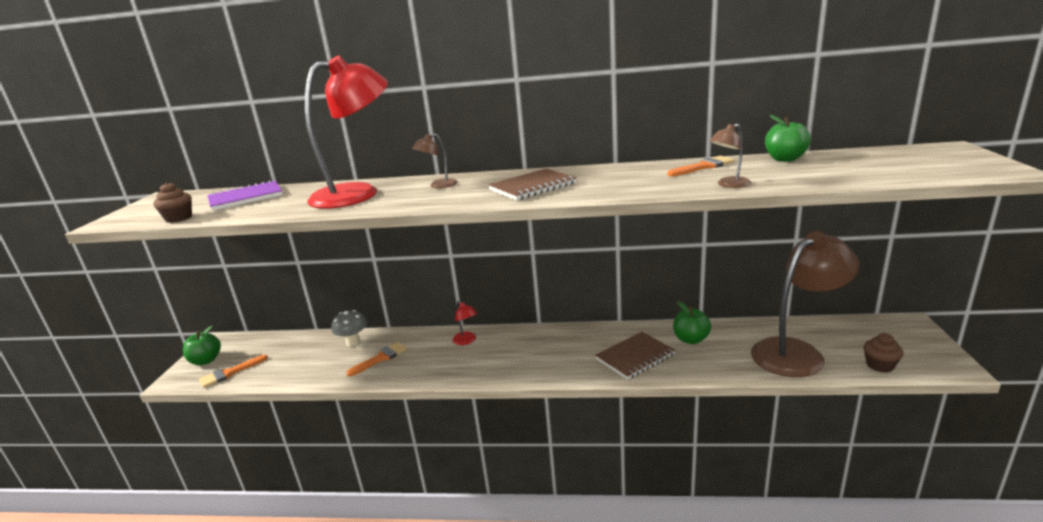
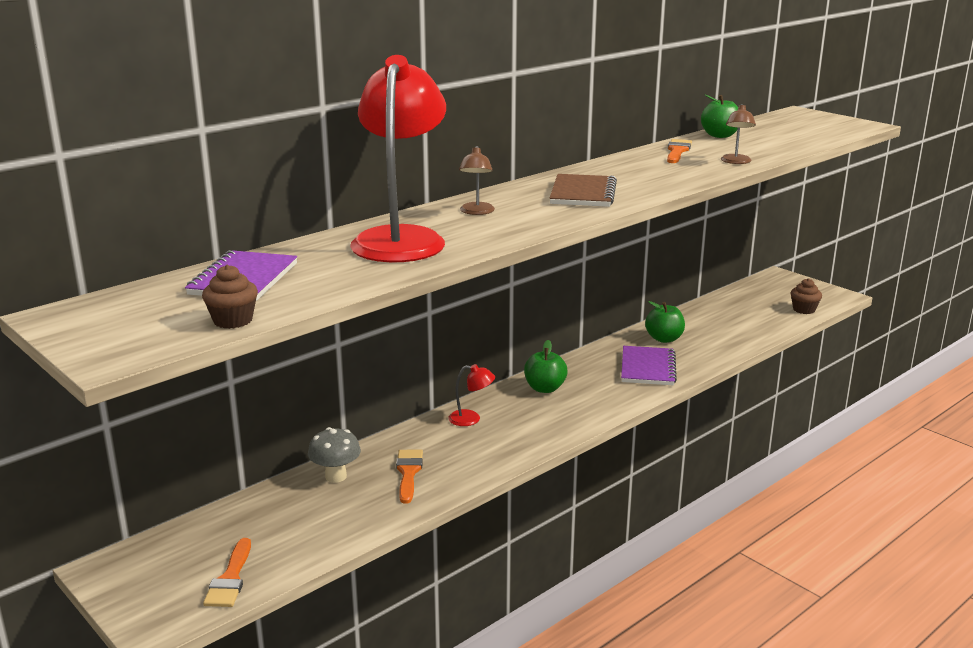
camera: 50 degrees left, 0 degrees up
green apple [183,326,221,365] -> green apple moved to [524,340,568,393]
brown notebook [595,332,675,380] -> purple notebook [621,346,677,386]
brown lamp [751,231,859,377] -> none

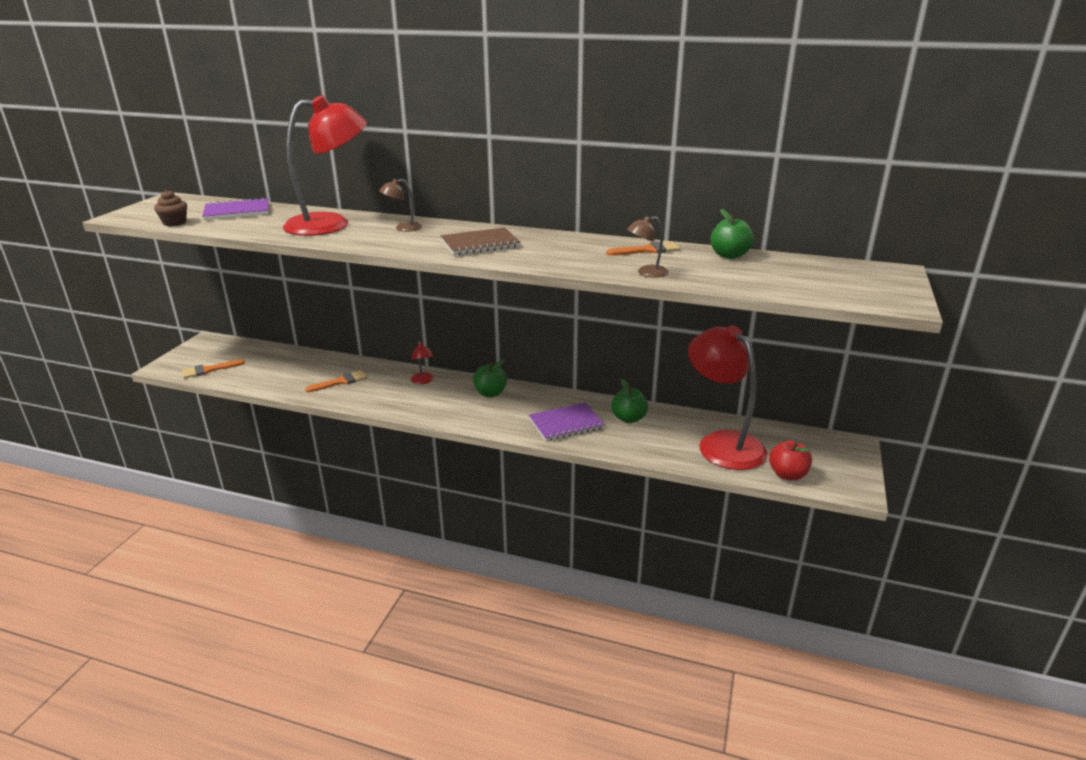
camera: 60 degrees right, 5 degrees up
grey mushroom [308,427,361,483] -> none
brown cupcake [791,278,822,314] -> red apple [769,440,812,481]
none -> red lamp [688,325,768,470]

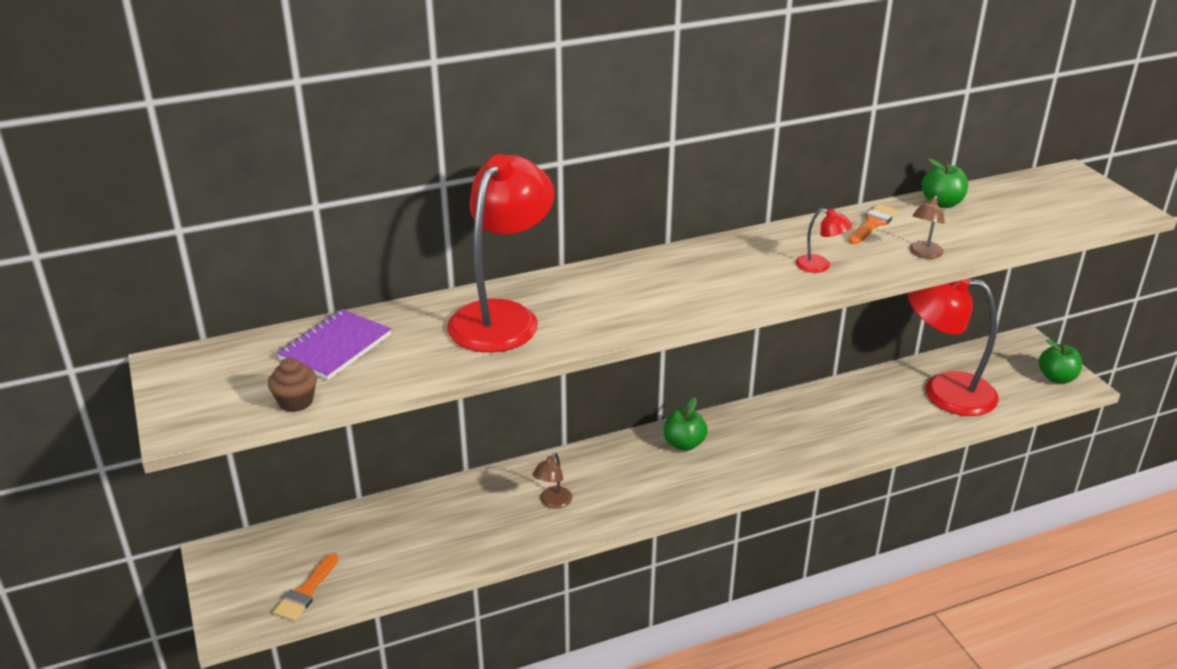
camera: 40 degrees left, 5 degrees up
orange brush [305,370,367,392] -> none
brown lamp [379,179,422,232] -> brown lamp moved to [533,452,572,509]
red lamp [411,341,434,384] -> red lamp moved to [796,208,852,273]
brown notebook [441,227,521,256] -> none
purple notebook [529,402,605,441] -> none
green apple [611,379,648,423] -> green apple moved to [1039,339,1082,384]
red apple [769,440,812,481] -> none

